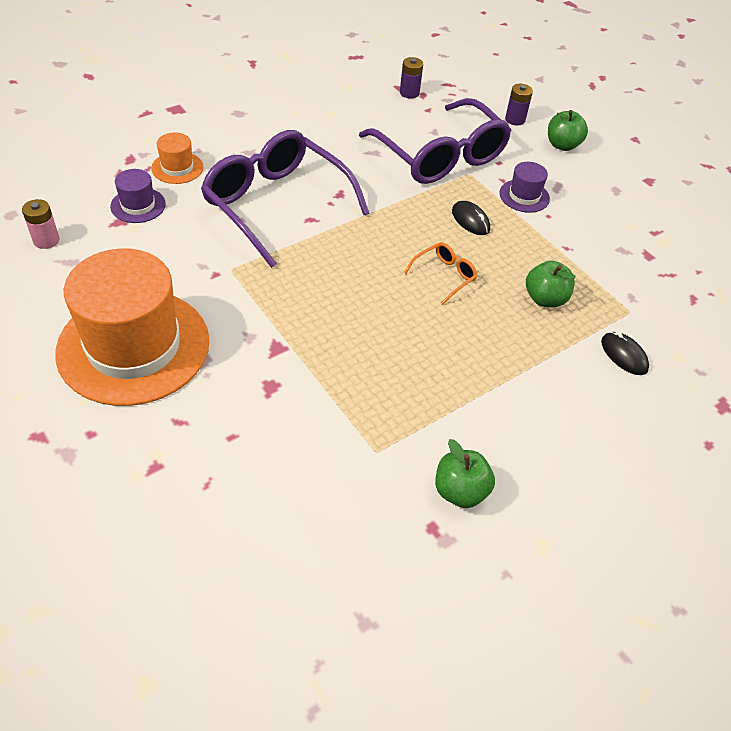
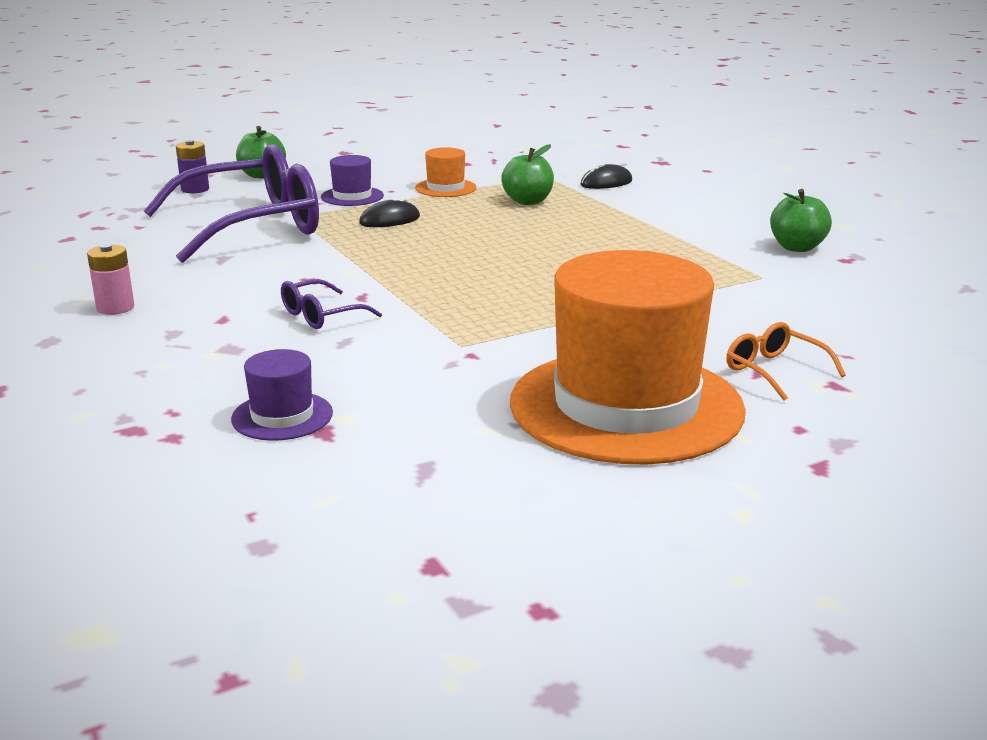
camera: 80 degrees left, 25 degrees down
pink battery [22,199,59,249] -> pink battery moved to [87,244,134,315]
orange hat [151,133,204,184] -> orange hat moved to [415,147,476,197]
purple glasses [201,130,370,268] -> purple glasses [281,279,382,329], size x0.42
purple battery [400,57,423,99] -> none
orange glasses [404,242,477,305] -> orange glasses moved to [726,322,846,401]

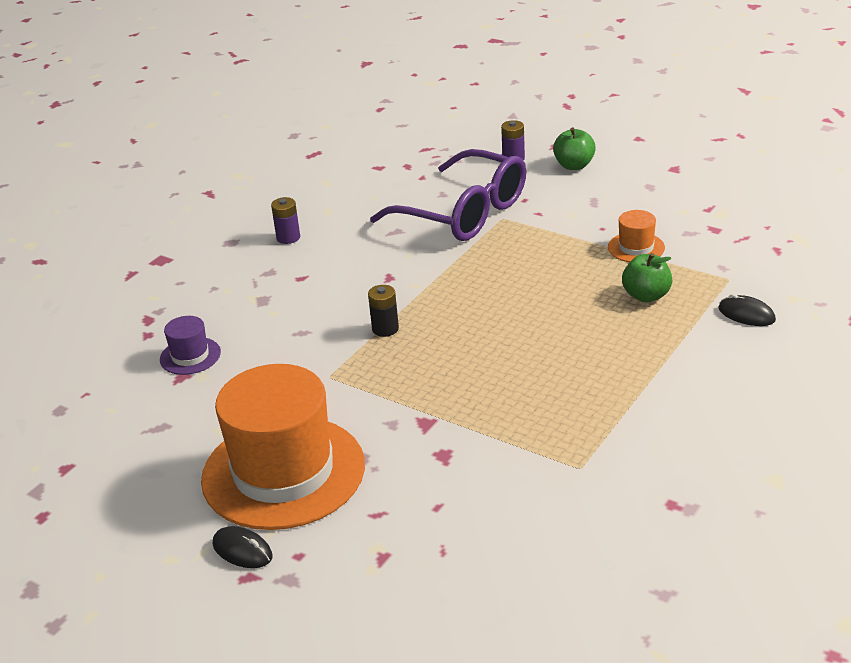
camera: 65 degrees right, 10 degrees up
pink battery [87,244,134,315] -> purple battery [271,197,300,244]
purple glasses [281,279,382,329] -> none
purple hat [321,155,384,206] -> none
black mouse [359,197,420,227] -> black mouse moved to [213,526,273,568]
orange glasses [726,322,846,401] -> none
green apple [770,189,832,252] -> none
none -> black battery [368,285,399,337]

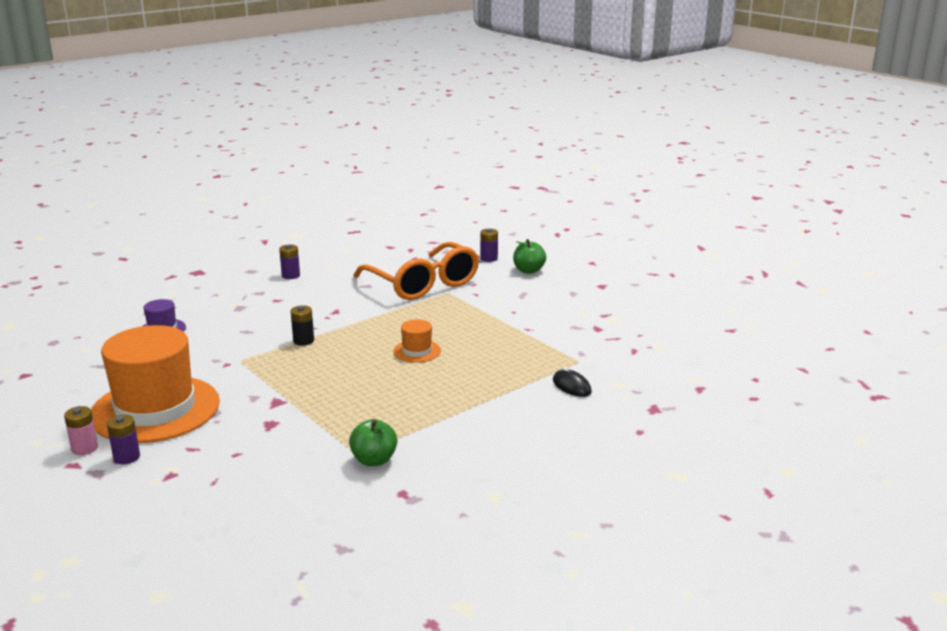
camera: 15 degrees right, 10 degrees down
black mouse [213,526,273,568] -> pink battery [64,406,98,455]
purple glasses [370,149,526,241] -> orange glasses [353,242,479,300]
orange hat [608,210,665,262] -> orange hat moved to [393,319,441,363]
green apple [622,253,672,302] -> green apple moved to [349,419,397,466]
none -> purple battery [107,414,140,464]

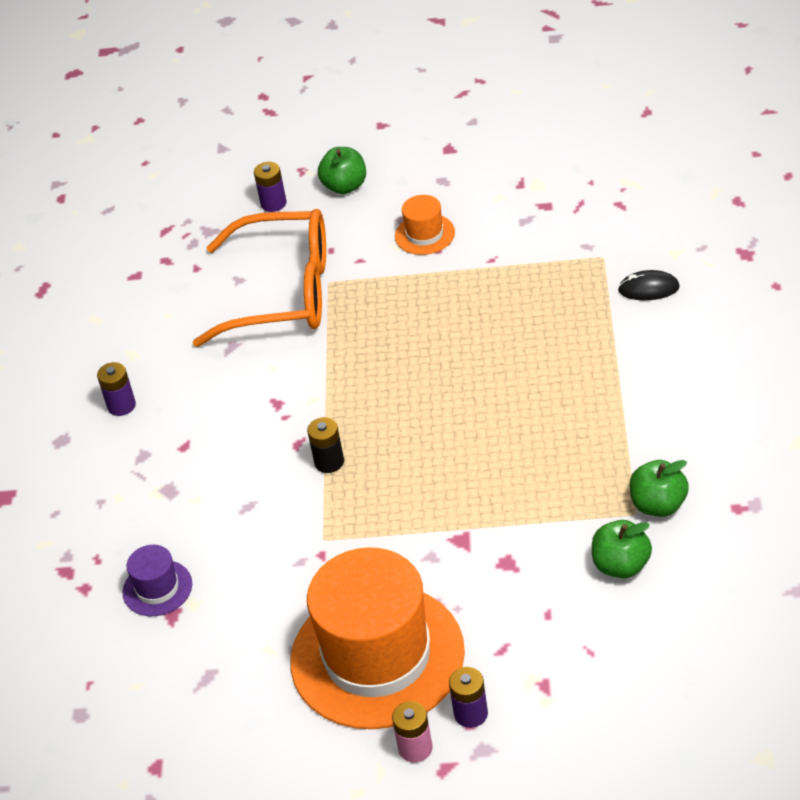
camera: 45 degrees left, 20 degrees up
orange hat [393,319,441,363] -> orange hat moved to [395,195,455,255]
none -> green apple [592,520,652,578]

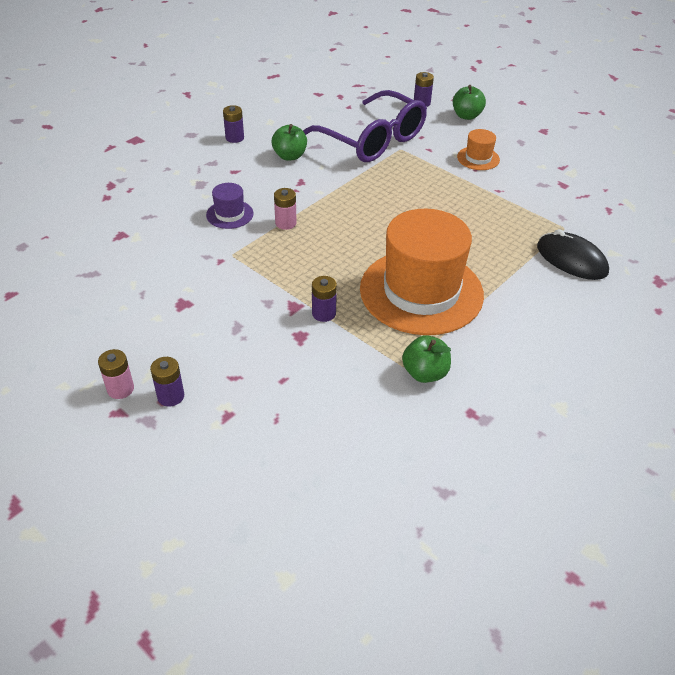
camera: 35 degrees right, 0 degrees up
purple hat [122,545,192,616] -> purple hat moved to [206,183,254,229]
orange glasses [193,209,326,347] -> purple glasses [303,90,427,162]
orange hat [290,548,465,729] -> orange hat moved to [360,209,484,335]
black battery [307,417,344,473] -> pink battery [274,188,297,230]
green apple [592,520,652,578] -> green apple moved to [272,124,307,161]
black mouse [618,270,680,300] -> black mouse [537,229,609,280], size x1.63
none -> purple battery [312,276,337,322]

